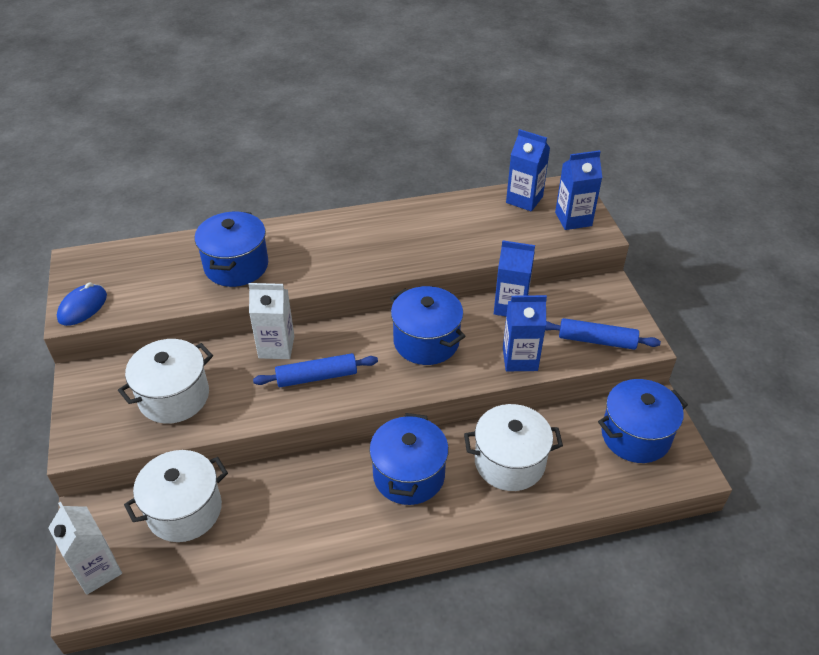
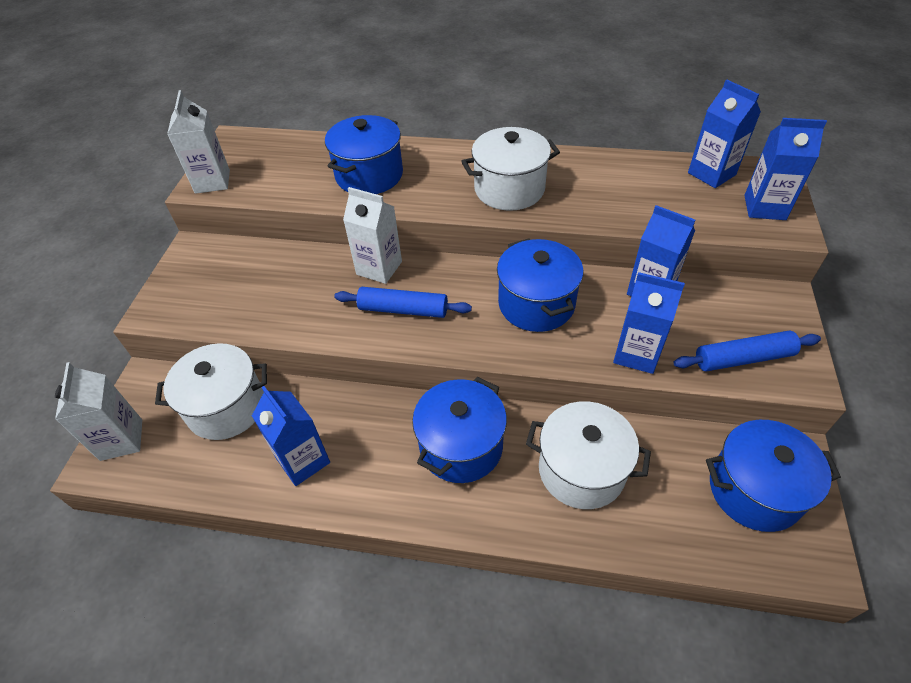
camera: 25 degrees right, 5 degrees up
blue mouse [57,282,107,326] -> white carton [167,90,230,194]
white pot [118,339,213,424] -> white pot moved to [461,127,560,211]
blue rolling pin [545,318,661,350] -> blue rolling pin turned 45 degrees counterclockwise [674,331,821,371]
none -> blue carton [252,386,330,486]

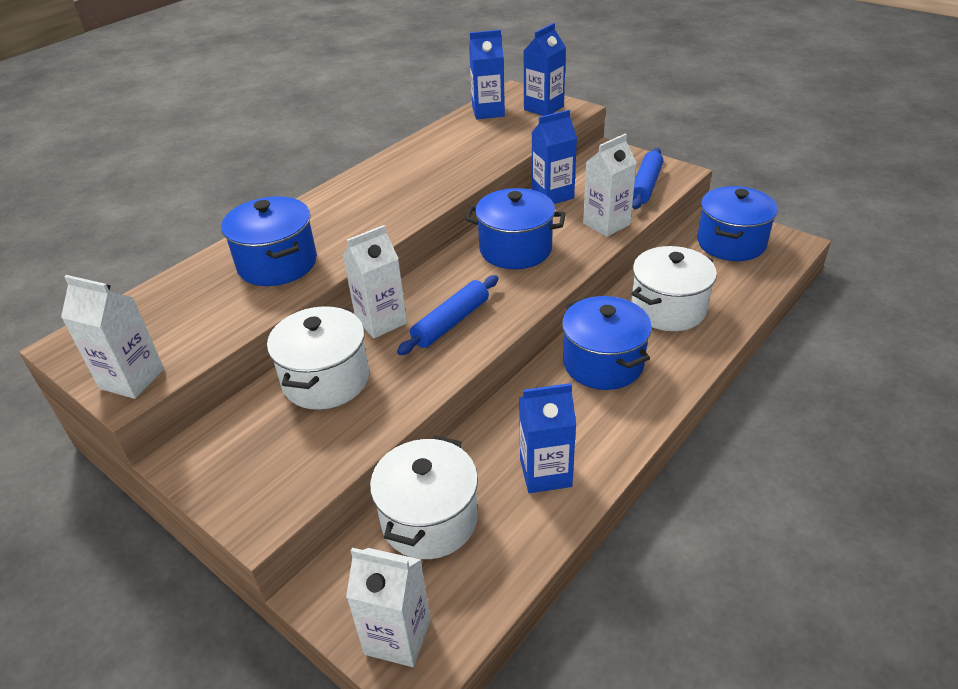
camera: 60 degrees left, 10 degrees down
white pot [461,127,560,211] -> white pot moved to [267,306,369,410]
blue carton [613,272,685,374] -> white carton [583,134,637,237]

